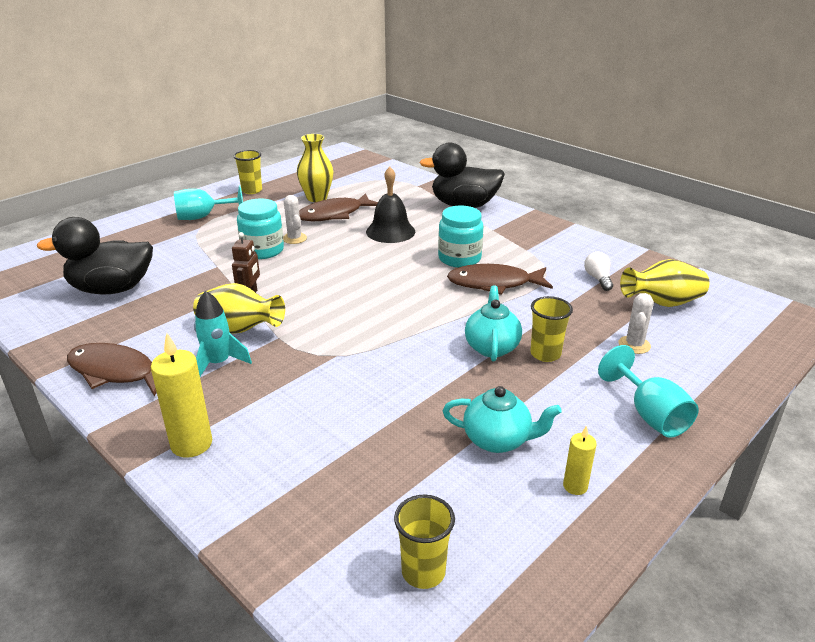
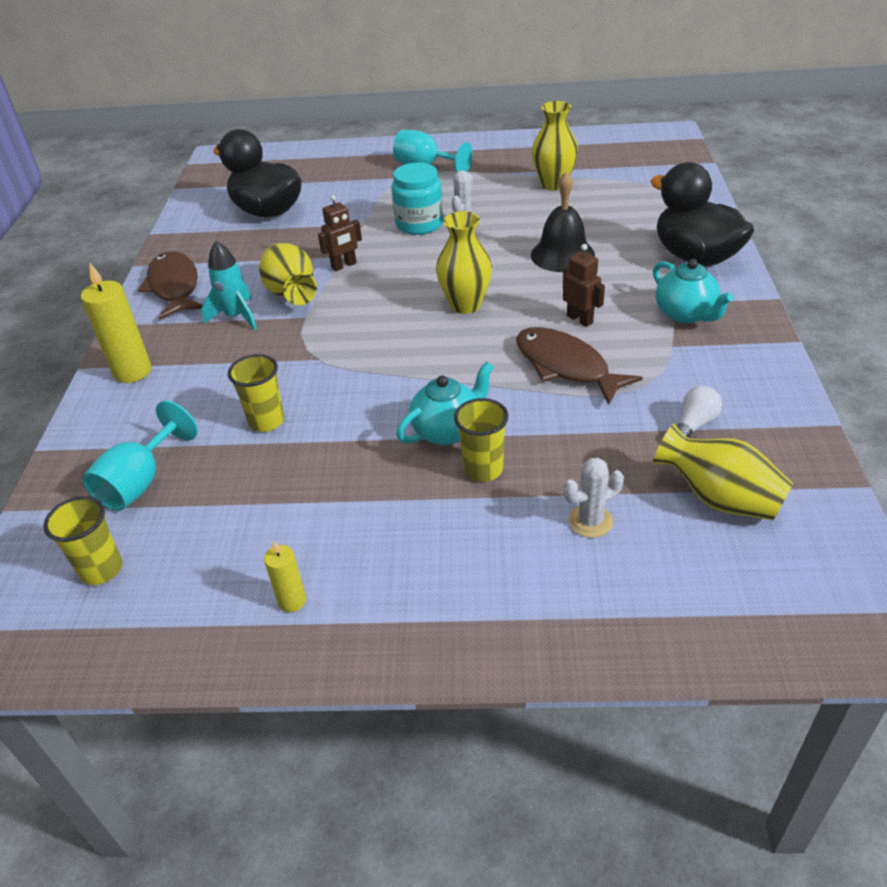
camera: 50 degrees right, 10 degrees up
yellow cup [234,150,262,194] -> yellow cup moved to [228,354,284,432]
brown fish [299,193,378,221] -> none
turquoise jar [438,206,484,267] -> brown robot [563,244,605,327]
turquoise teapot [443,386,562,453] -> turquoise teapot moved to [653,259,734,323]
turquoise goblet [598,345,699,438] -> turquoise goblet moved to [83,401,198,511]
none -> yellow vase [436,211,492,314]

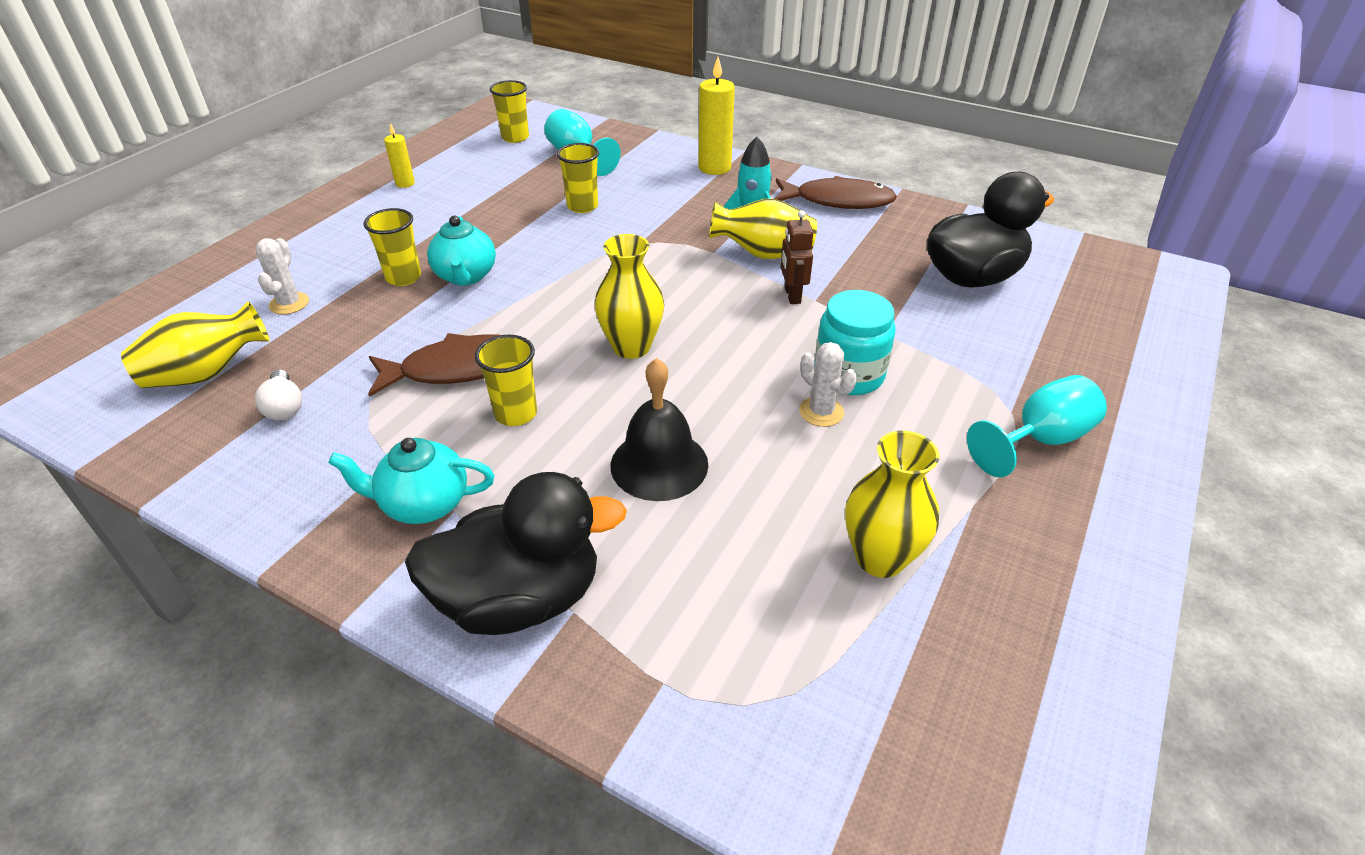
camera: 115 degrees right, 0 degrees up
brown robot [563,244,605,327] -> yellow cup [475,335,537,426]

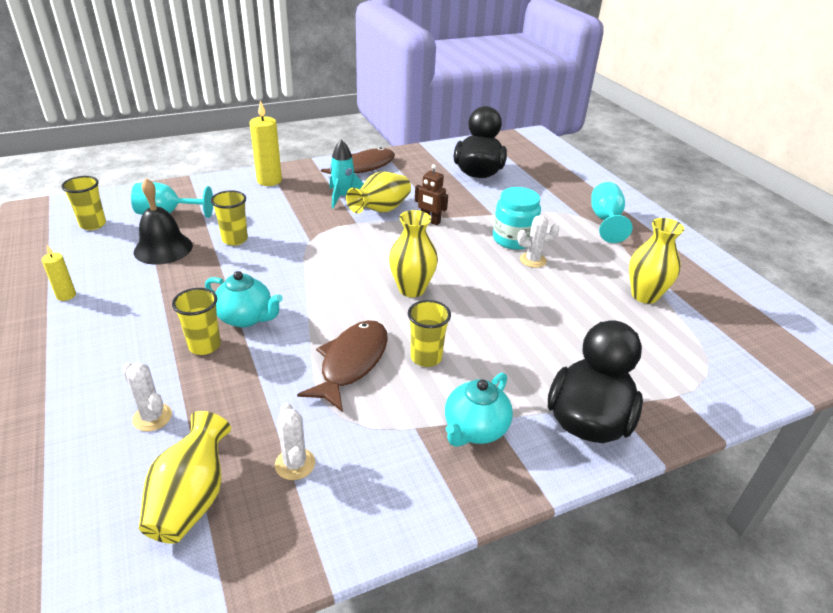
camera: 55 degrees left, 5 degrees down
white light bulb [255,369,302,421] -> white cactus [275,403,315,480]
black bell [611,358,708,501] -> black bell moved to [134,178,193,265]

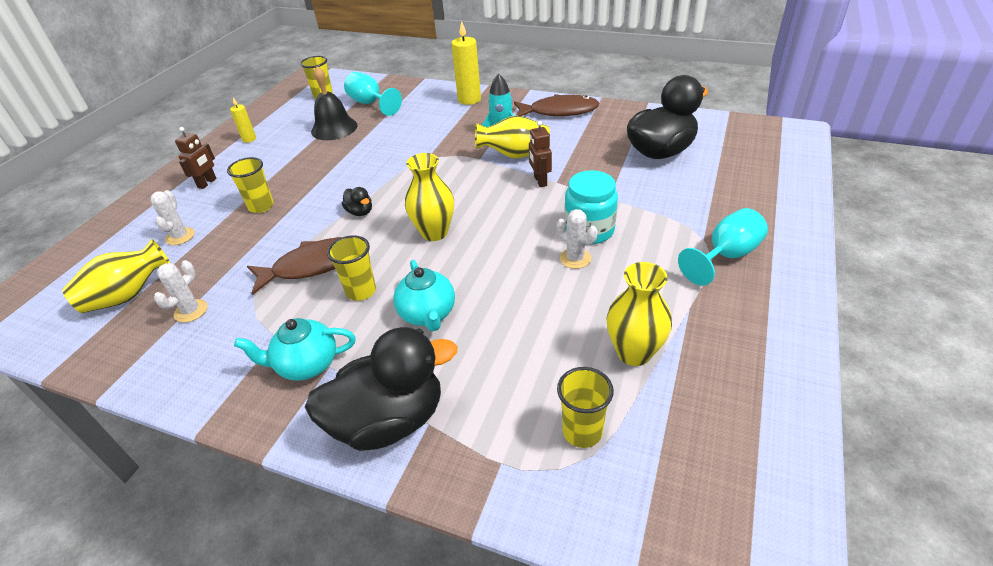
camera: 50 degrees right, 5 degrees up
turquoise teapot [205,271,283,328] -> turquoise teapot moved to [393,260,455,331]
yellow cup [211,190,248,246] -> yellow cup moved to [557,367,614,448]
none -> brown robot [175,127,217,189]
none -> black duck [342,187,372,216]

